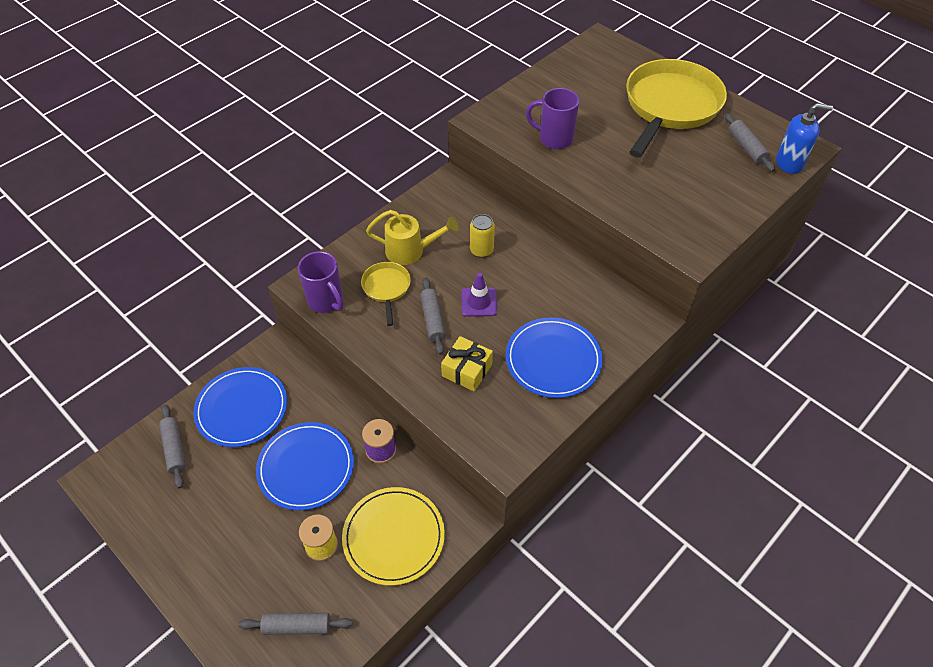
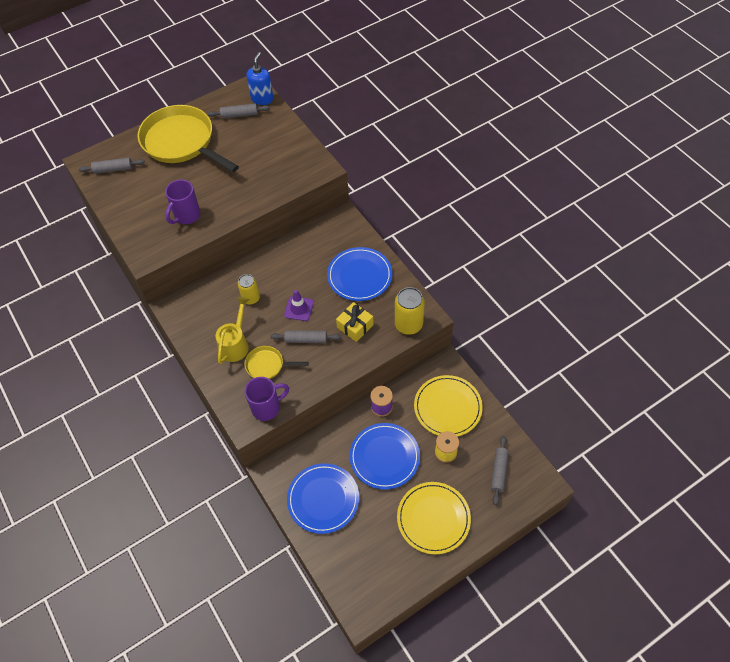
camera: 75 degrees left, 5 degrees up
grey rolling pin [159,405,186,489] -> grey rolling pin moved to [79,157,145,174]
none -> yellow can [395,287,425,335]
none -> yellow plate [397,482,471,554]

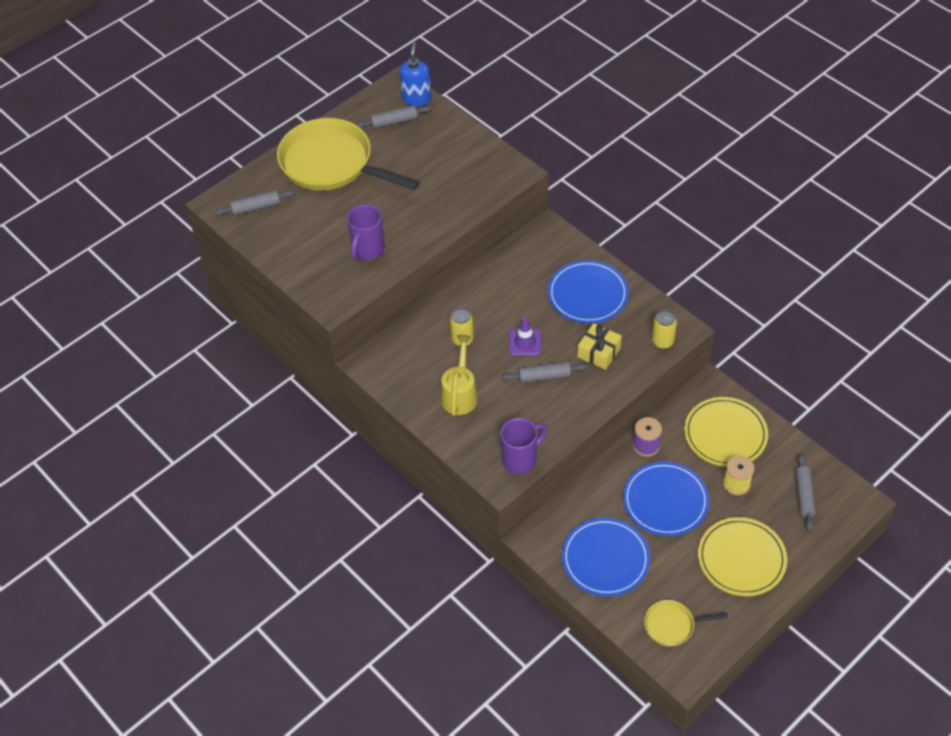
camera: 10 degrees left, 5 degrees down
yellow pan [245,346,308,379] -> yellow pan moved to [644,600,728,646]
yellow can [395,287,425,335] -> yellow can [652,310,677,349], size x0.66

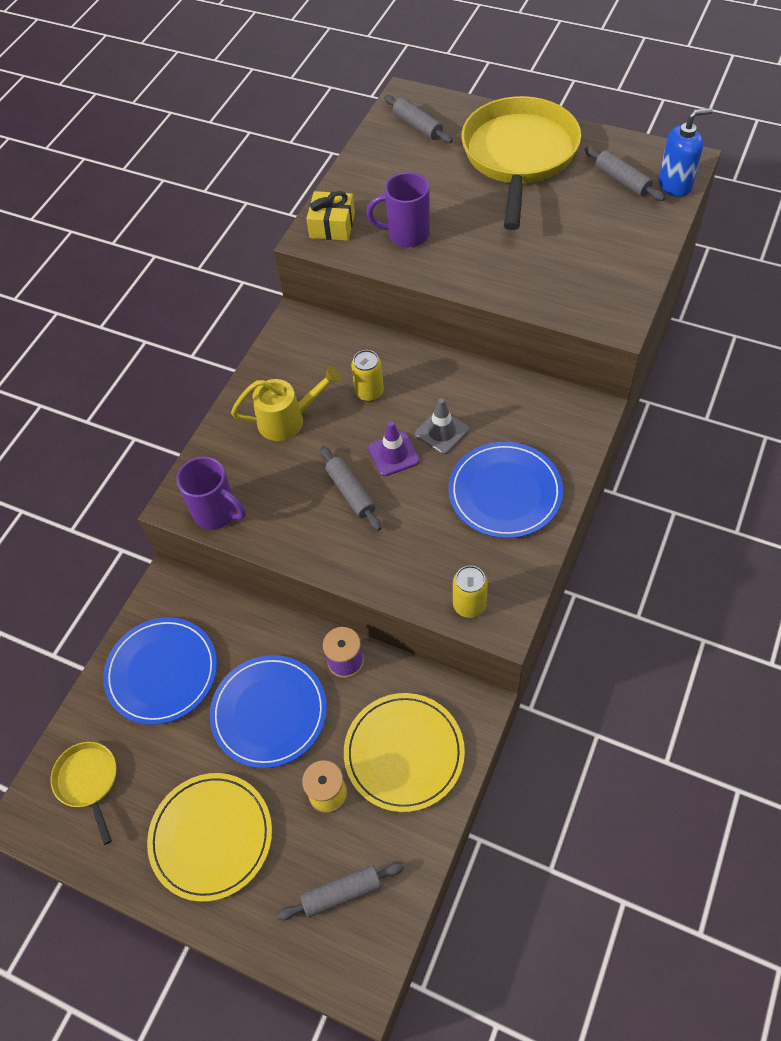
camera: 70 degrees right, 5 degrees up
yellow gift [578,323,622,370] -> yellow gift moved to [306,191,355,241]
none -> grey traffic cone [415,398,469,454]

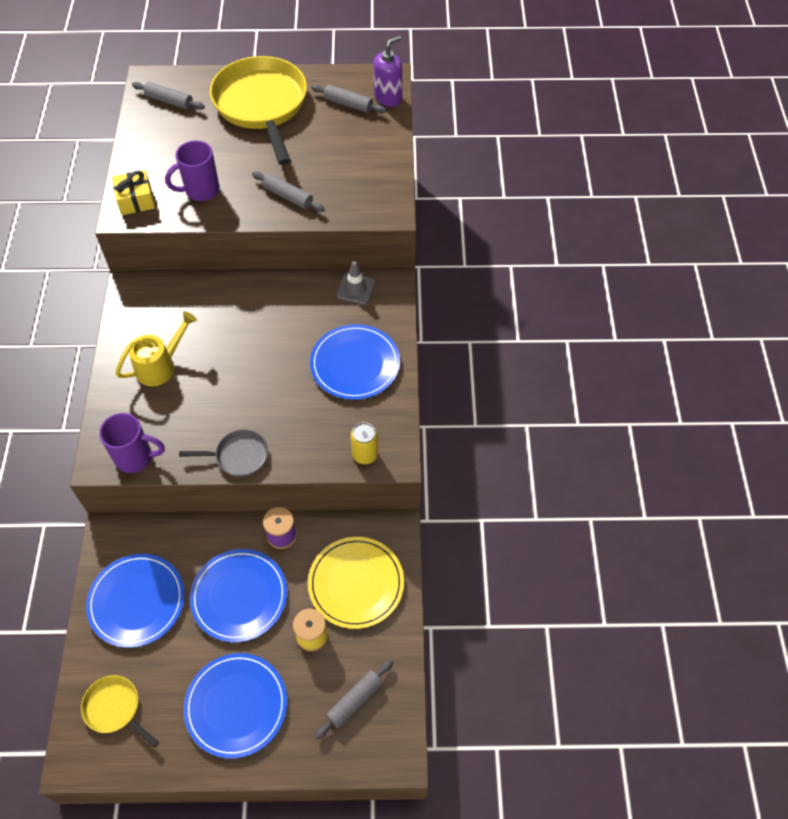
camera: 30 degrees left, 0 degrees up
yellow plate [147,773,272,902] -> blue plate [183,653,287,759]
grey rolling pin [320,446,382,531] -> grey rolling pin moved to [252,171,325,212]
yellow can [351,350,384,401] -> none
purple traffic cone [368,421,420,476] -> none
grey traffic cone [415,398,469,454] -> grey traffic cone moved to [336,261,375,304]
blue soap dispenser [659,108,713,197] -> purple soap dispenser [374,36,403,107]
none -> grey pan [179,429,268,477]

